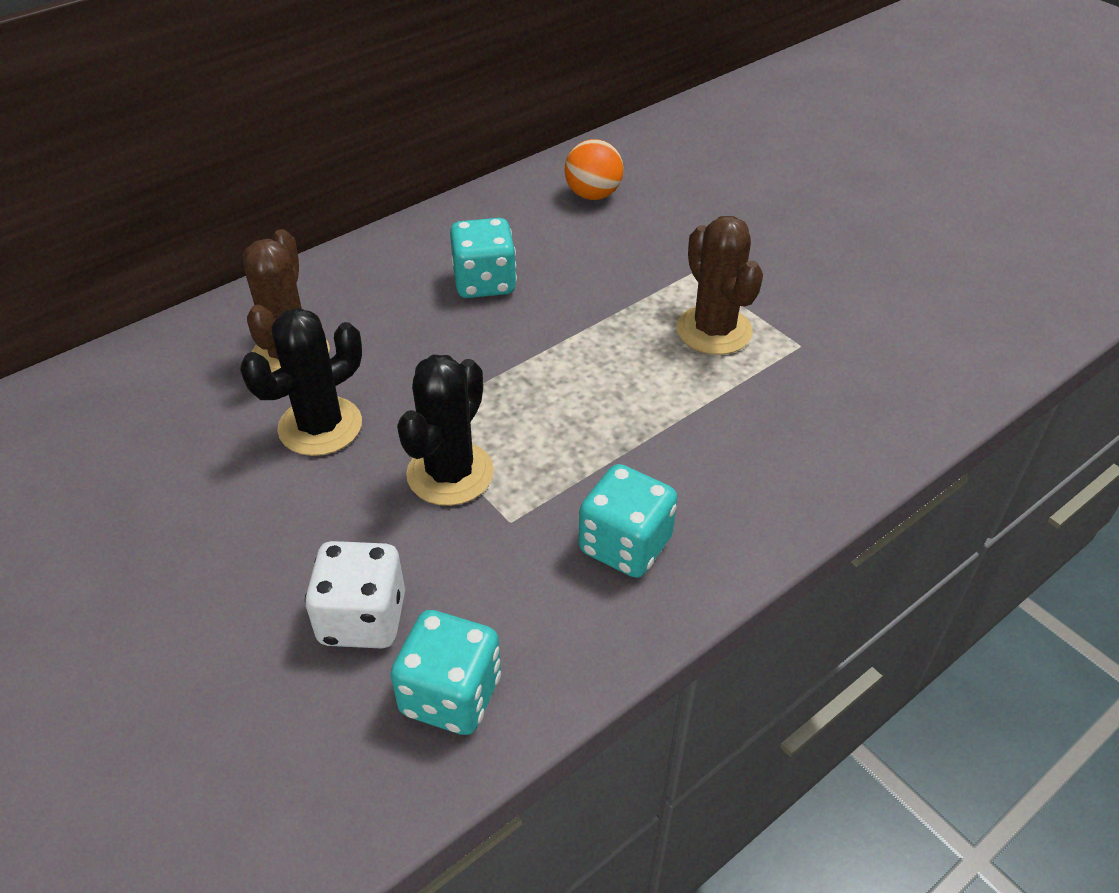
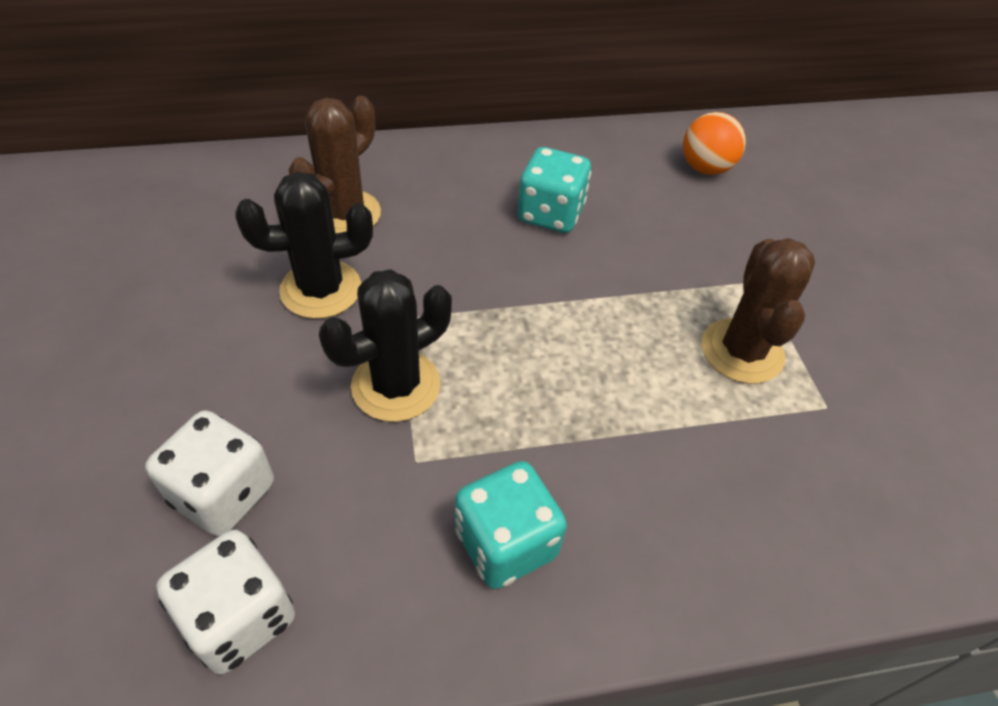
camera: 25 degrees right, 5 degrees up
turquoise dice [390,610,501,735] -> white dice [156,530,295,674]

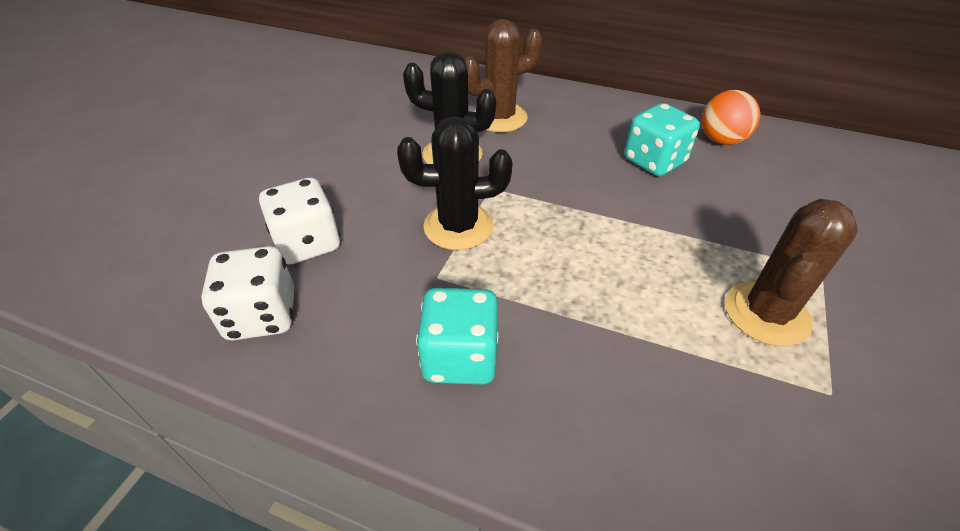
camera: 35 degrees right, 5 degrees down
orange ball [683,112,746,175] -> orange ball moved to [702,90,760,145]

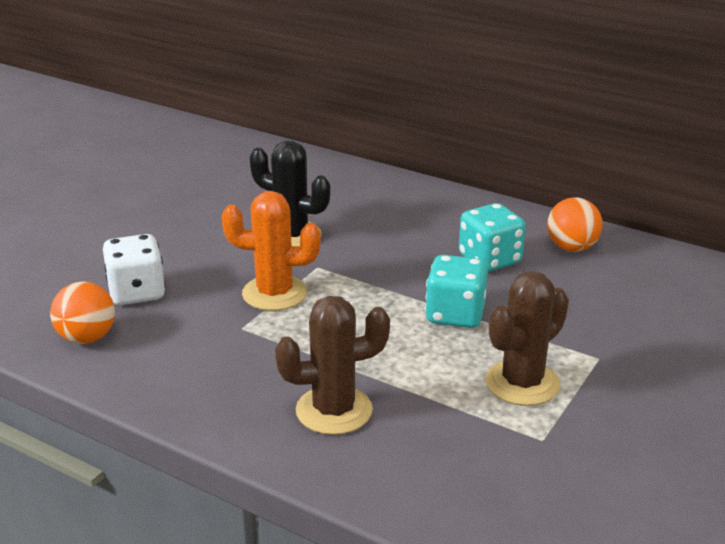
camera: 10 degrees right, 15 degrees down
white dice [201,246,294,340] -> orange ball [50,282,115,344]
black cactus [397,116,512,250] -> orange cactus [221,191,321,311]
turquoise dice [416,288,499,385] -> turquoise dice moved to [425,255,488,328]
brown cactus [465,19,542,132] -> brown cactus moved to [275,296,390,435]

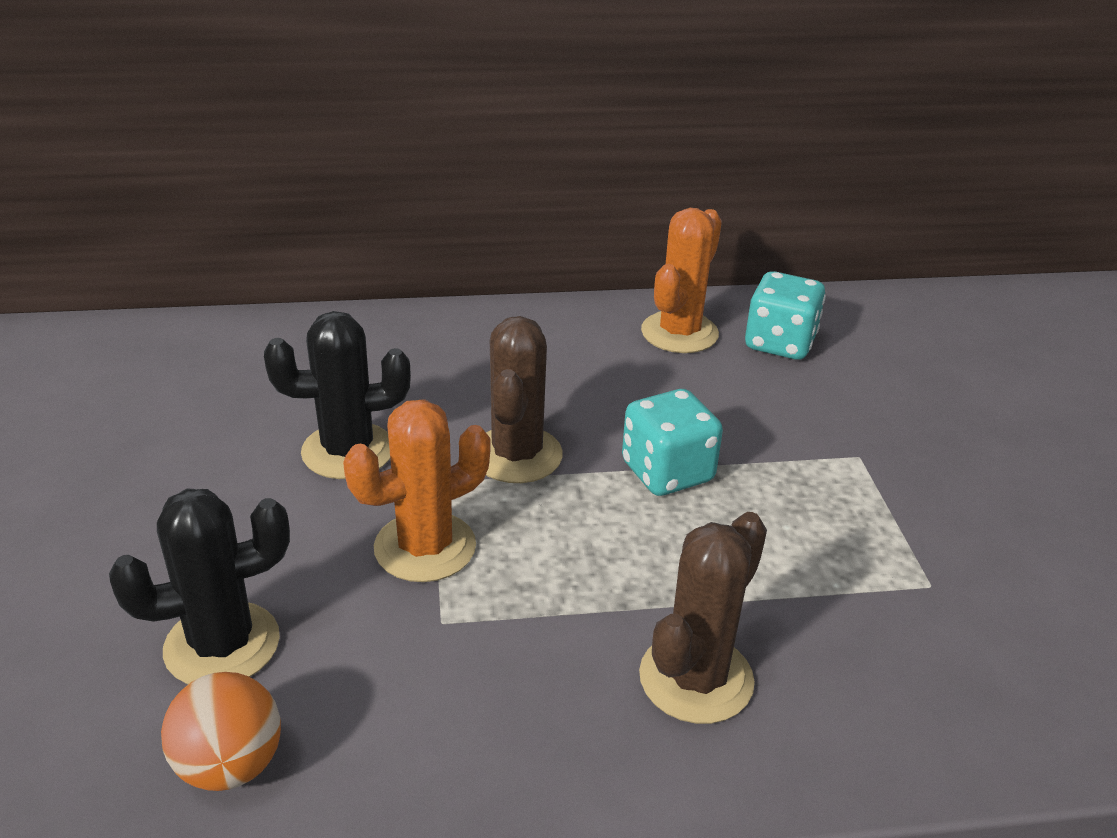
camera: 40 degrees left, 5 degrees up
white dice [103,234,166,305] -> black cactus [109,489,290,684]
turquoise dice [459,203,526,272] -> turquoise dice moved to [745,271,826,360]
brown cactus [485,271,569,406] -> brown cactus moved to [486,316,563,483]
orange ball [547,198,603,252] -> orange cactus [641,208,722,353]

